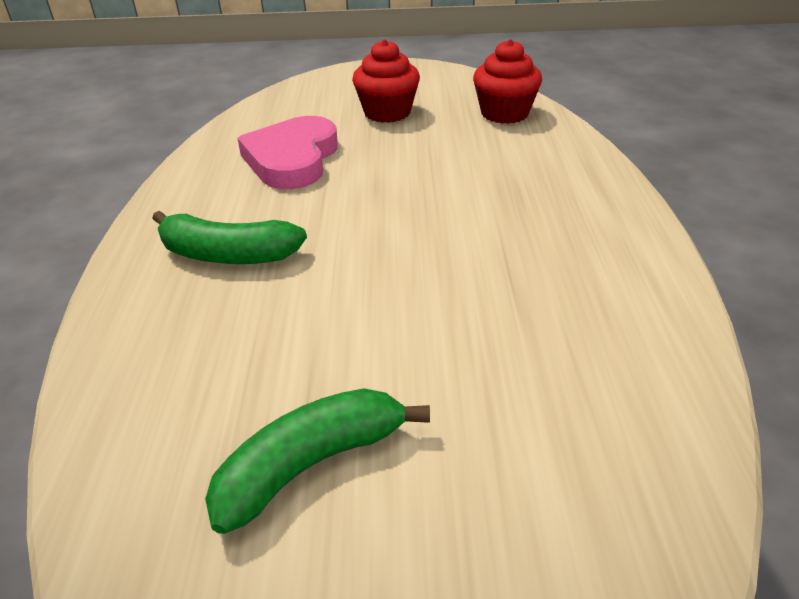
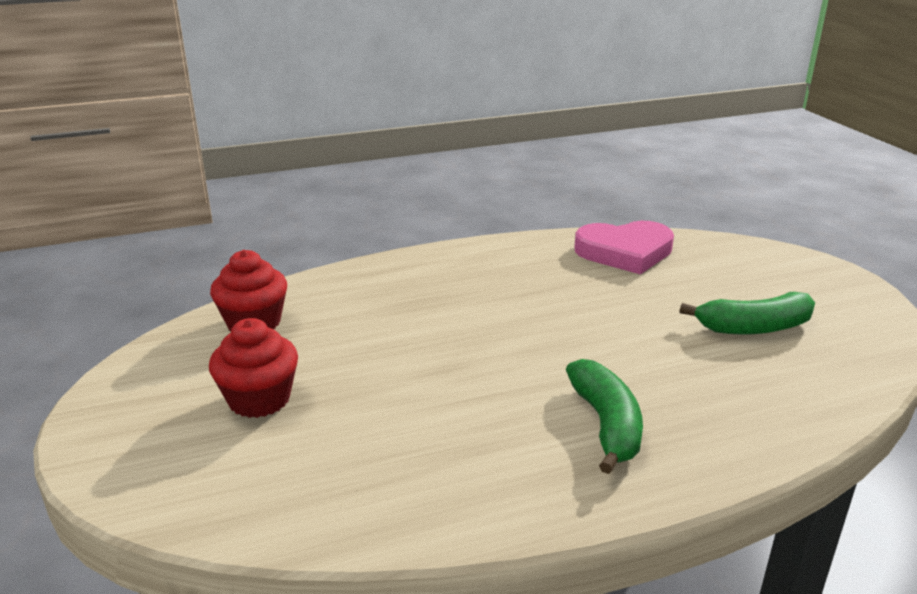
camera: 110 degrees left, 10 degrees down
green banana [205,388,430,534] -> green banana turned 45 degrees counterclockwise [680,292,815,335]
pink heart [237,116,338,189] -> pink heart moved to [574,221,674,274]

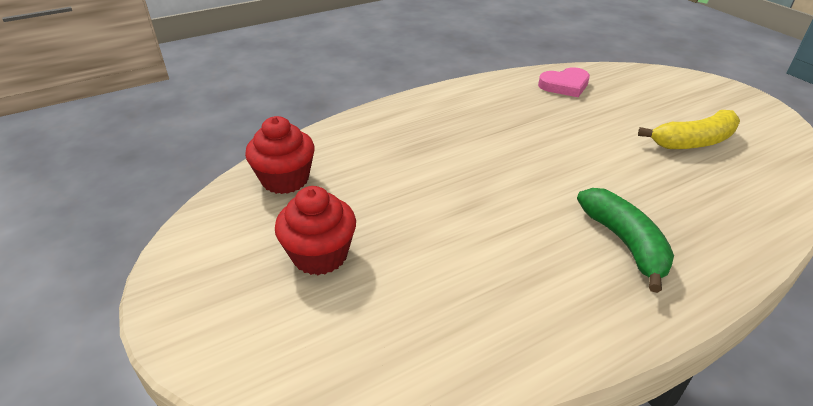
camera: 10 degrees left, 10 degrees up
pink heart [574,221,674,274] -> pink heart [538,67,590,97], size x0.65
green banana [680,292,815,335] -> yellow banana [638,110,740,149]

